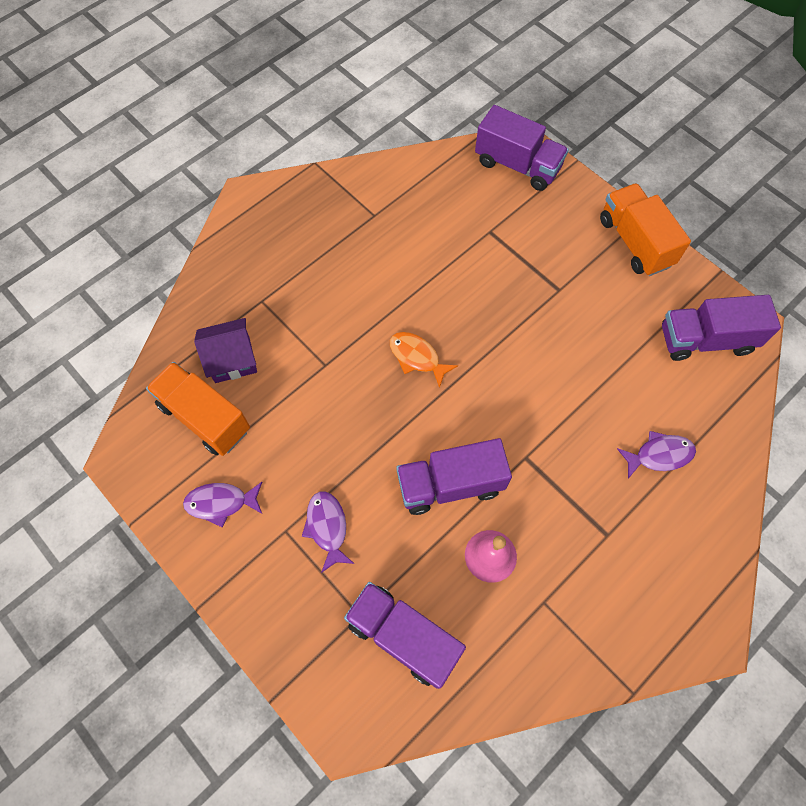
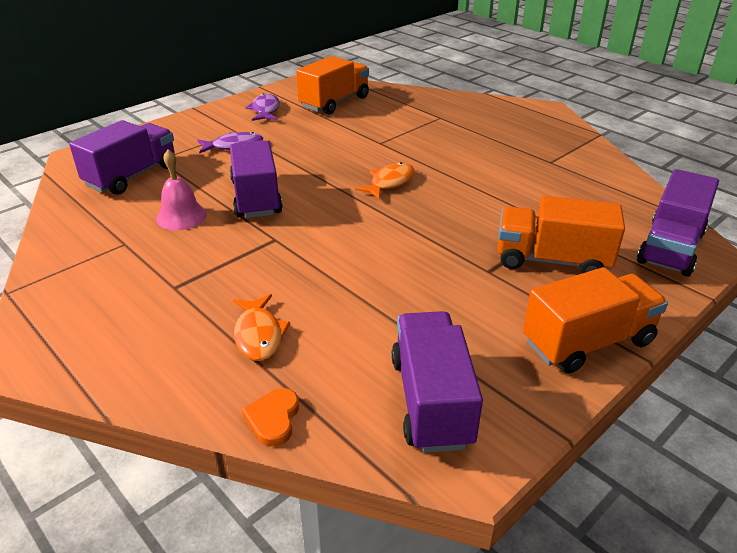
camera: 90 degrees right, 30 degrees down
purple house [194,318,257,383] -> none
purple fish [617,431,696,479] -> orange fish [233,294,290,361]
none -> orange heart [242,388,299,446]
none -> orange truck [497,196,625,274]

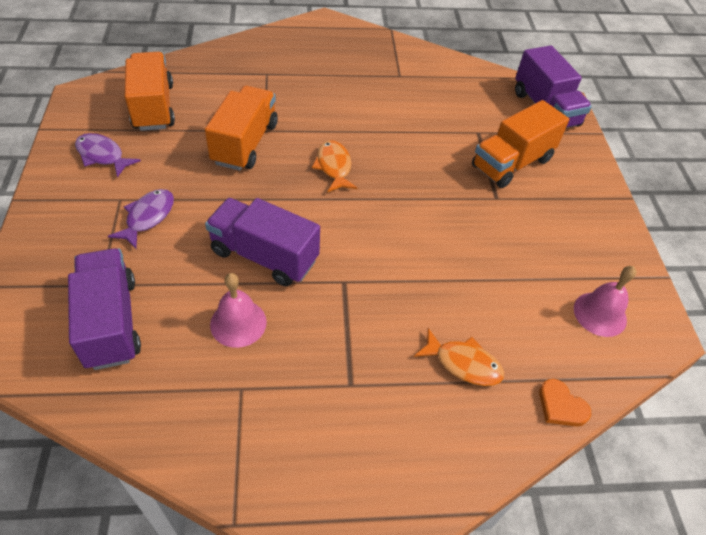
camera: 55 degrees left, 15 degrees up
purple truck [392,311,483,453] -> pink bell [574,266,636,337]
orange truck [523,267,668,374] -> orange truck moved to [205,86,278,171]

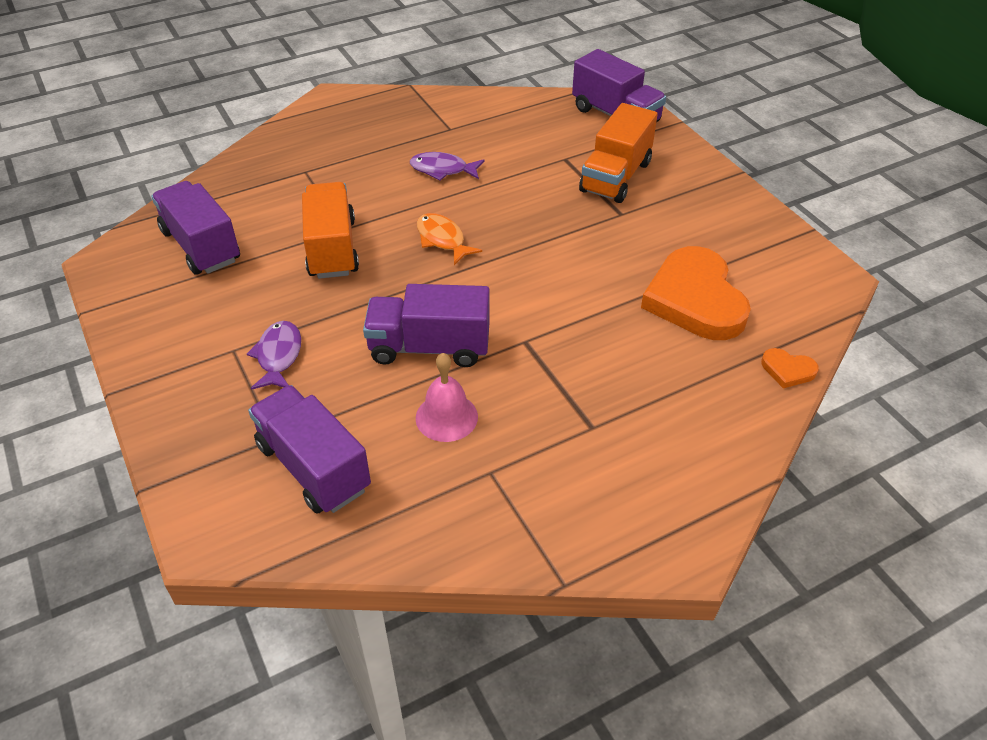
camera: 20 degrees left, 5 degrees down
purple fish [75,133,141,178] -> purple fish moved to [410,152,484,181]
orange truck [124,52,175,131] -> purple truck [151,181,240,275]
orange fish [414,328,504,386] -> none
pink bell [574,266,636,337] -> none
none -> orange heart [641,246,751,340]

